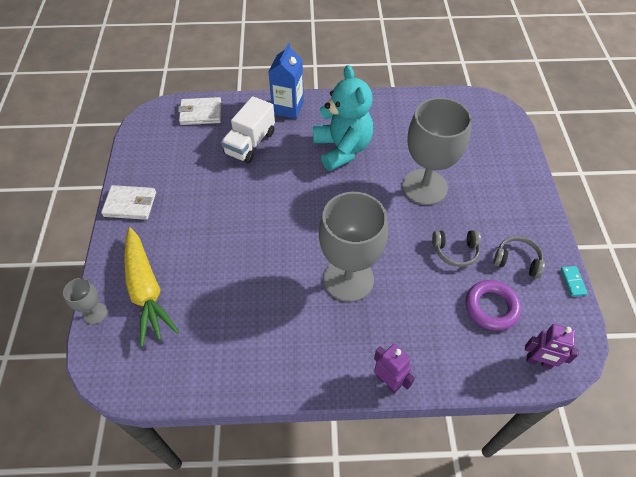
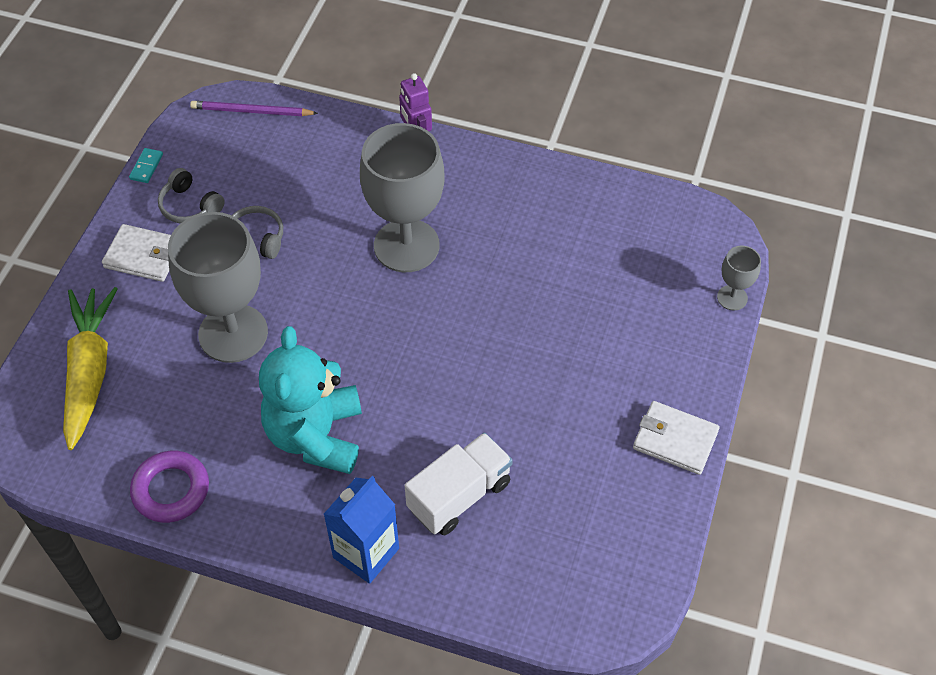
camera: 160 degrees left, 0 degrees up
yellow carrot [124,227,179,347] -> yellow carrot moved to [63,287,117,450]
white wallet [178,97,221,125] -> white wallet moved to [102,224,171,282]
purple ring [466,280,521,331] -> purple ring moved to [130,451,209,523]
purple robot [525,324,579,369] -> purple pencil [190,101,318,116]

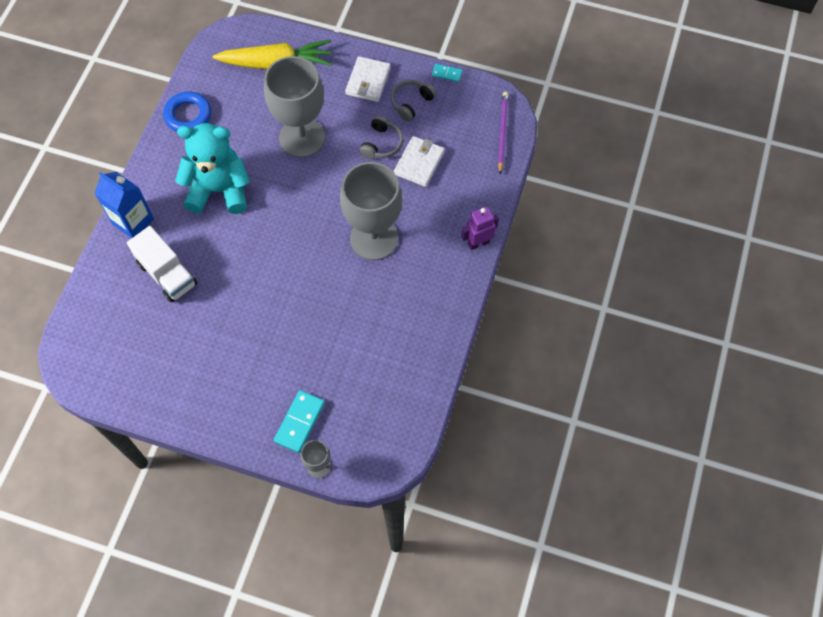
camera: 90 degrees right, 10 degrees up
purple ring [130,451,209,523] -> blue ring [163,91,211,132]
white wallet [633,401,720,475] -> white wallet moved to [394,136,445,187]
none -> turquoise domino [274,390,325,453]

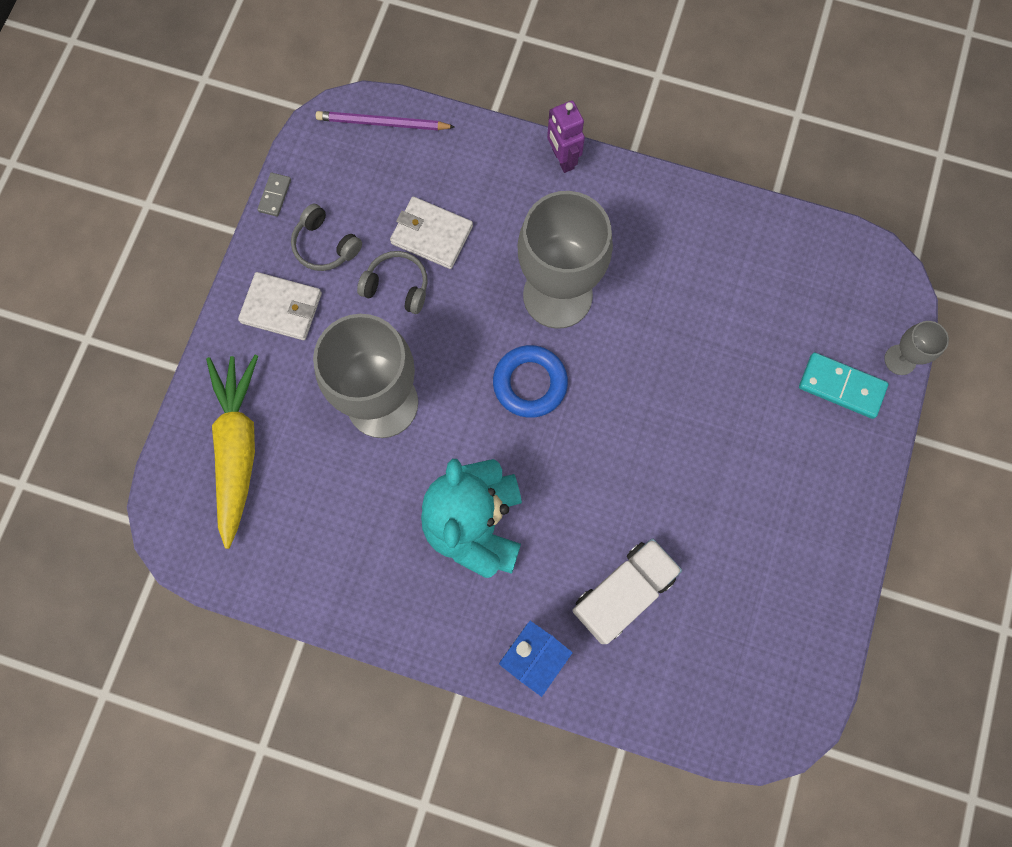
camera: 90 degrees left, 10 degrees up
blue ring [163,91,211,132] -> blue ring moved to [493,345,568,418]
turquoise domino [432,64,462,82] -> grey domino [257,173,291,217]

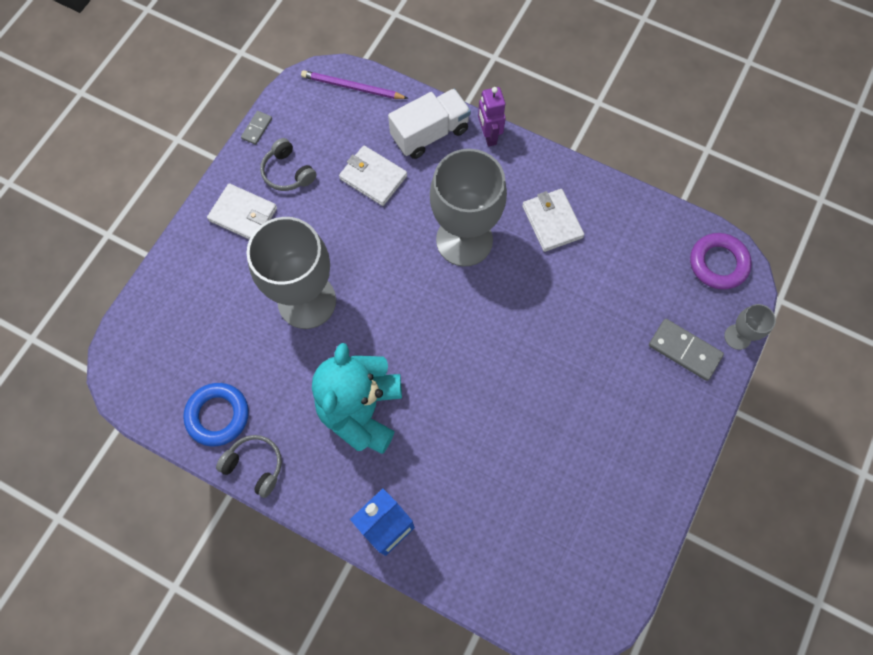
camera: 10 degrees right, 5 degrees down
yellow carrot [206,355,258,549] -> none
grey headphones [357,251,428,314] -> grey headphones moved to [216,435,282,498]
blue ring [493,345,568,418] -> blue ring moved to [183,383,249,446]
white truck [572,538,682,644] -> white truck moved to [388,89,471,159]
turquoise domino [799,353,889,419] -> grey domino [649,319,724,381]
none -> white wallet [522,189,584,252]
none -> purple ring [690,233,752,290]

